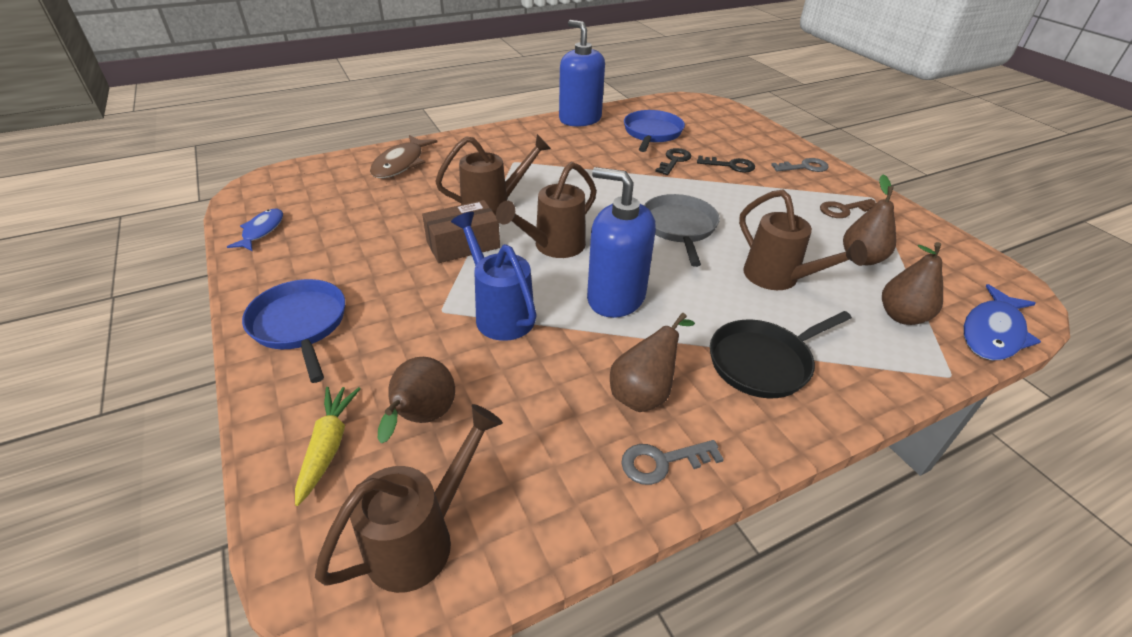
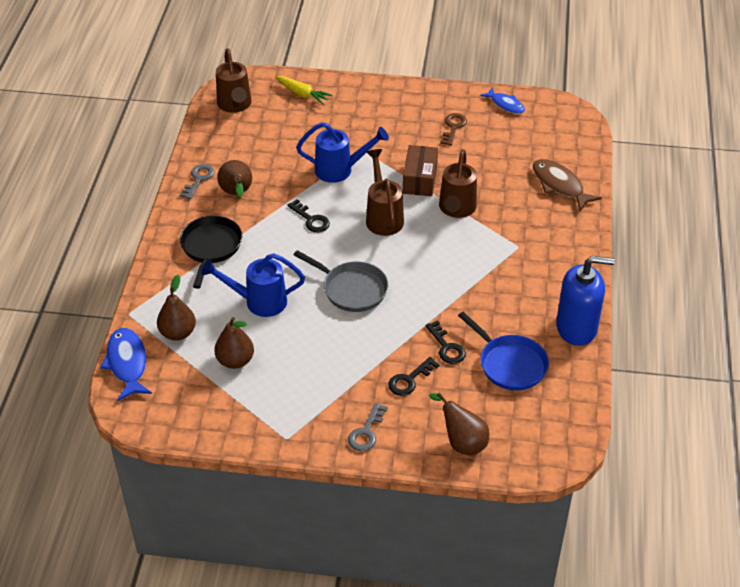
camera: 125 degrees right, 5 degrees up
blue pan [242,279,345,383] -> none
brown pear [378,357,455,444] -> brown pear moved to [429,392,489,456]
blue soap dispenser [587,167,656,318] -> black key [287,199,330,232]
brown watering can [739,189,868,290] -> blue watering can [201,253,305,317]
brown key [820,199,876,218] -> brown key moved to [440,113,467,146]

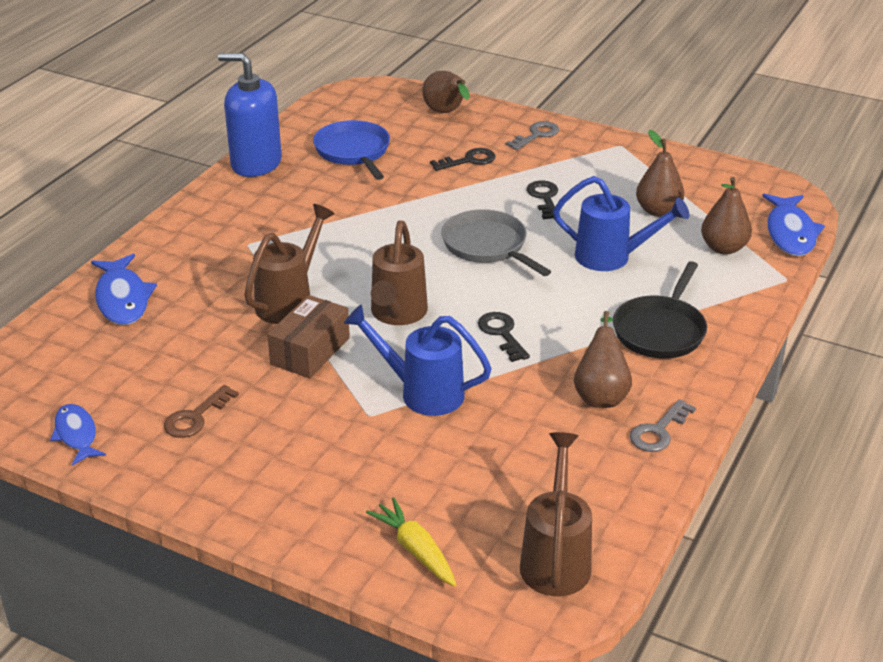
camera: 160 degrees left, 10 degrees down
black key [425,321,466,364] -> black key moved to [527,181,558,219]
brown fish [533,159,602,211] -> blue fish [91,254,157,325]

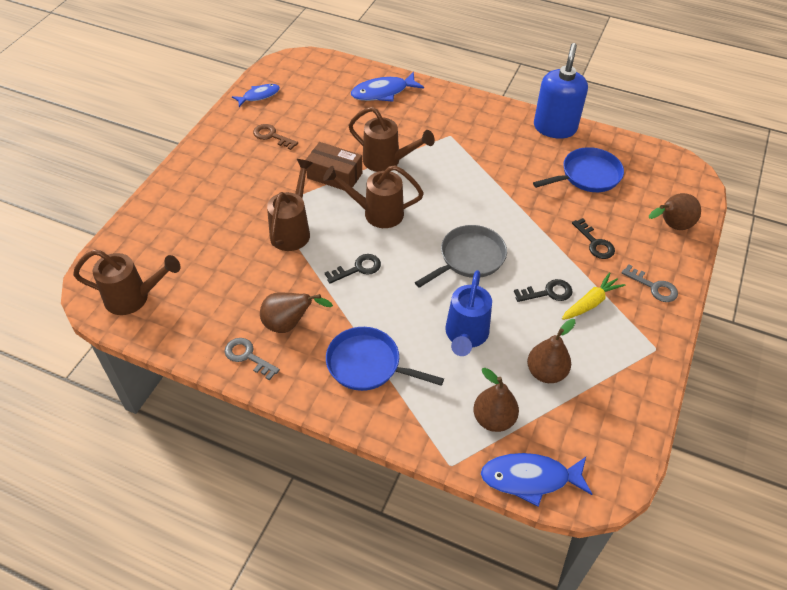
camera: 85 degrees right, 15 degrees up
blue watering can [344,304,492,416] -> brown watering can [267,159,313,251]
yellow carrot [366,497,456,586] -> yellow carrot moved to [562,272,625,320]
black pan [613,261,707,359] -> blue pan [326,327,444,391]

